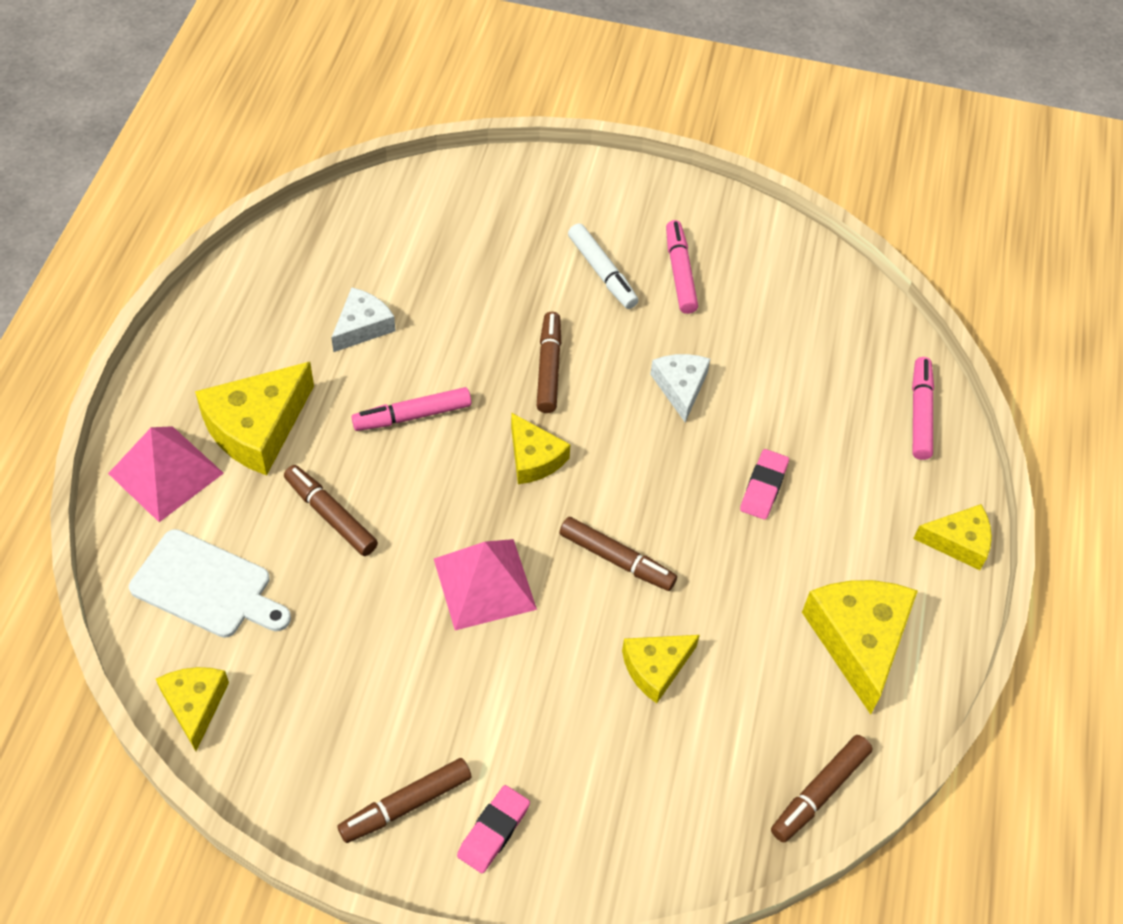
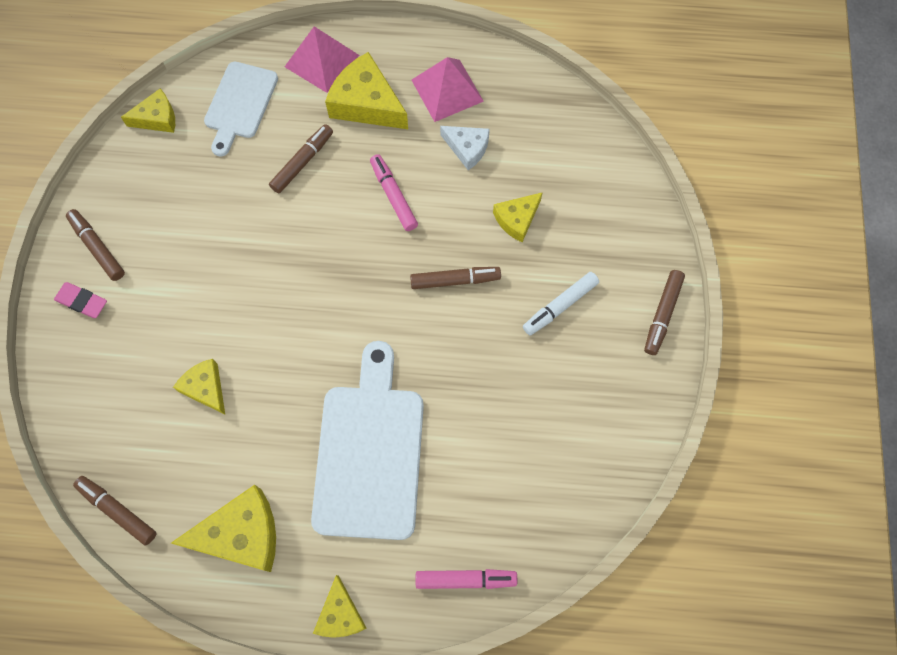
camera: 85 degrees right, 15 degrees up
pink pyramid [434,539,537,630] -> pink pyramid moved to [412,57,484,122]
yellow cheese [511,413,571,484] -> yellow cheese moved to [493,192,543,242]
brown marker [559,517,677,591] -> brown marker moved to [644,270,685,355]
white cheese [650,354,710,422] -> none
pink marker [666,220,698,314] -> none
pink eraser [740,449,789,520] -> white cutting board [311,341,424,540]

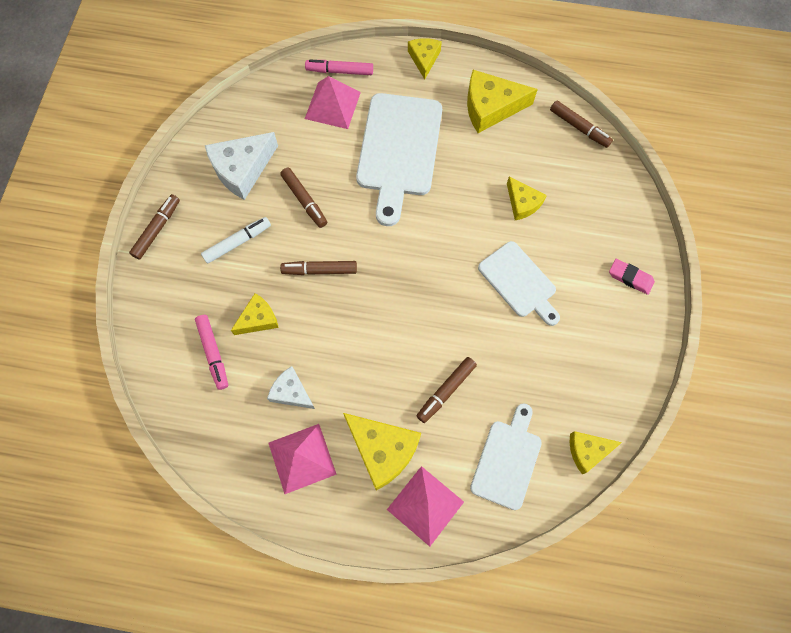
camera: 175 degrees left, 0 degrees up
brown marker [66,209,125,281] -> brown marker moved to [280,168,327,228]
pink marker [370,154,418,231] -> pink marker moved to [195,315,228,390]
none -> white cheese [205,132,278,200]
none -> pink pyramid [305,76,361,129]
none -> white cutting board [478,241,560,326]

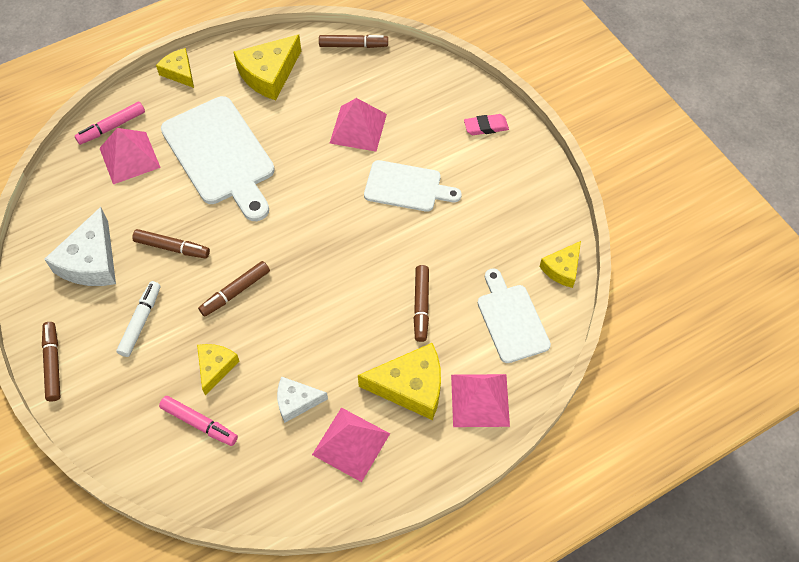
camera: 40 degrees left, 10 degrees down
yellow cheese [507,176,547,220] -> pink pyramid [330,98,387,151]

